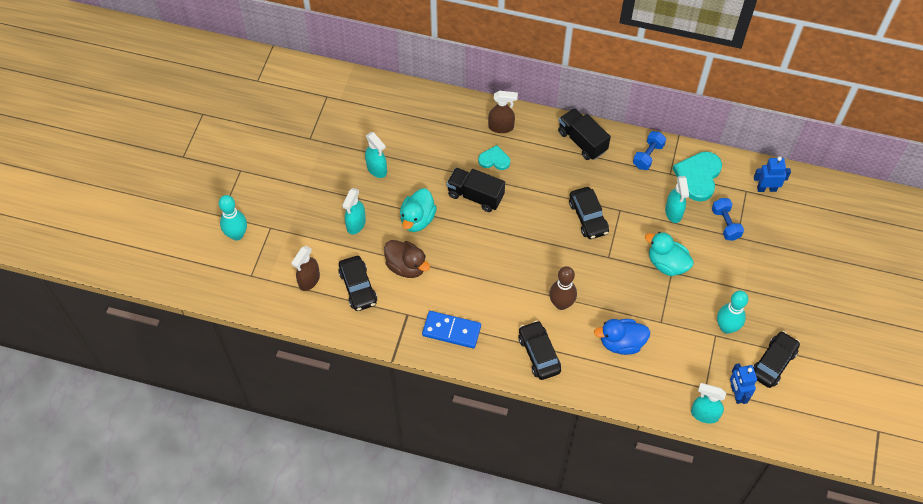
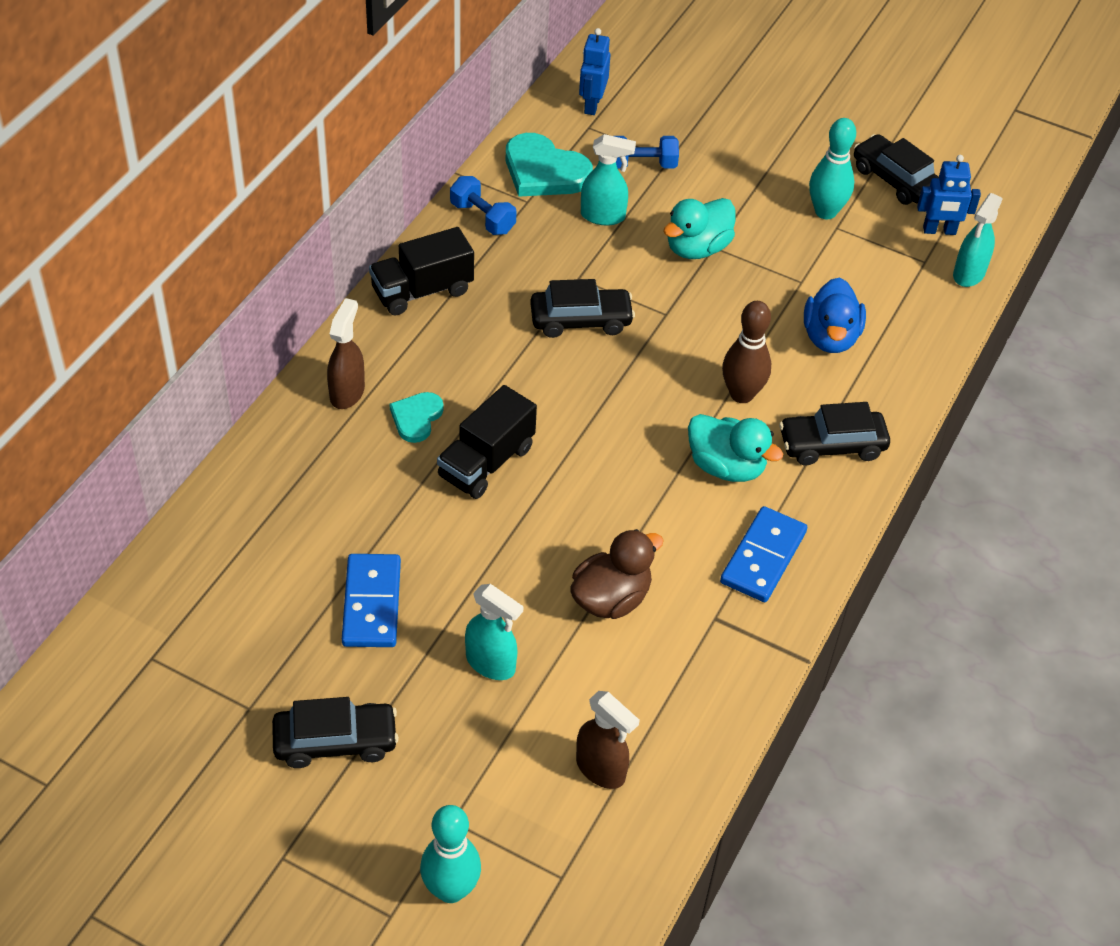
camera: 80 degrees left, 10 degrees down
black car [338,256,377,311] -> black car moved to [272,697,399,768]
turquoise spray bottle [365,132,387,178] -> blue domino [342,554,401,647]
turquoise duck [400,188,437,232] -> turquoise duck moved to [688,414,783,482]

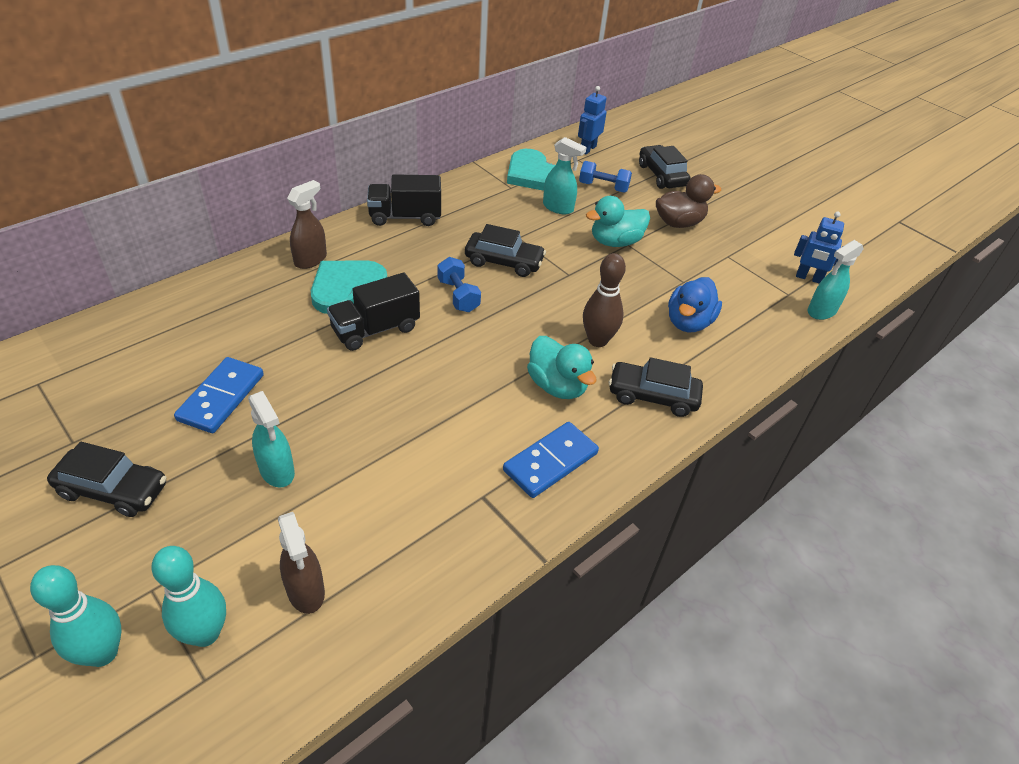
camera: 20 degrees right, 5 degrees down
turquoise heart [389,392,444,443] -> turquoise heart [311,260,387,314], size x1.73
blue dumbbell [450,176,517,235] -> blue dumbbell moved to [437,257,481,312]
brown duck [571,529,664,619] -> brown duck moved to [656,174,721,228]
turquoise bowling pin [809,118,856,219] -> turquoise bowling pin moved to [151,546,226,647]
black car [854,134,939,205] -> black car moved to [639,145,691,189]

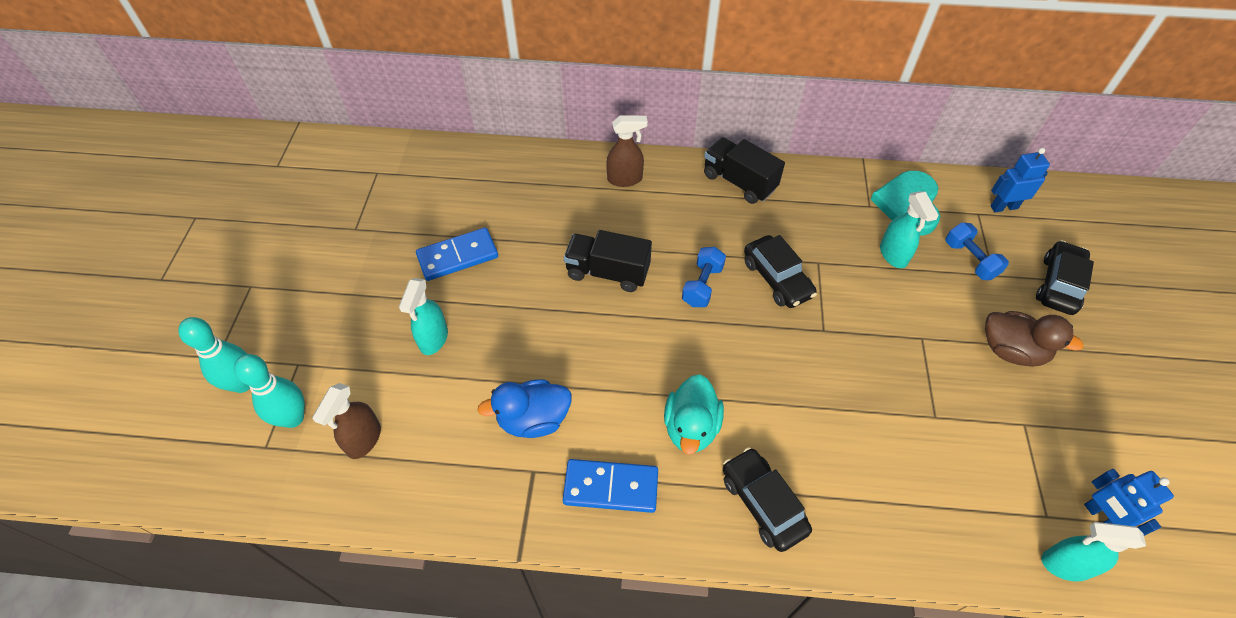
camera: 50 degrees right, 10 degrees up
black car [47,442,166,517] -> none
turquoise heart [311,260,387,314] -> none
brown bowling pin [583,253,626,347] -> none
turquoise duck [586,196,650,247] -> none
blue duck [668,277,722,332] -> blue duck moved to [477,380,572,438]

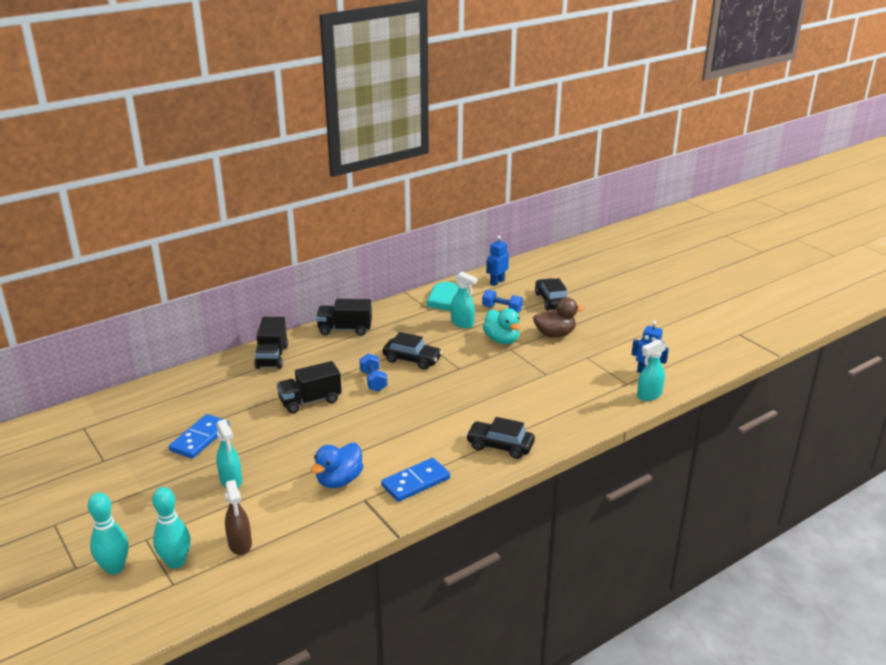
camera: 40 degrees left, 25 degrees down
brown spray bottle [606,115,648,187] -> black truck [254,317,288,369]
turquoise duck [664,374,724,455] -> turquoise duck moved to [483,308,521,344]

